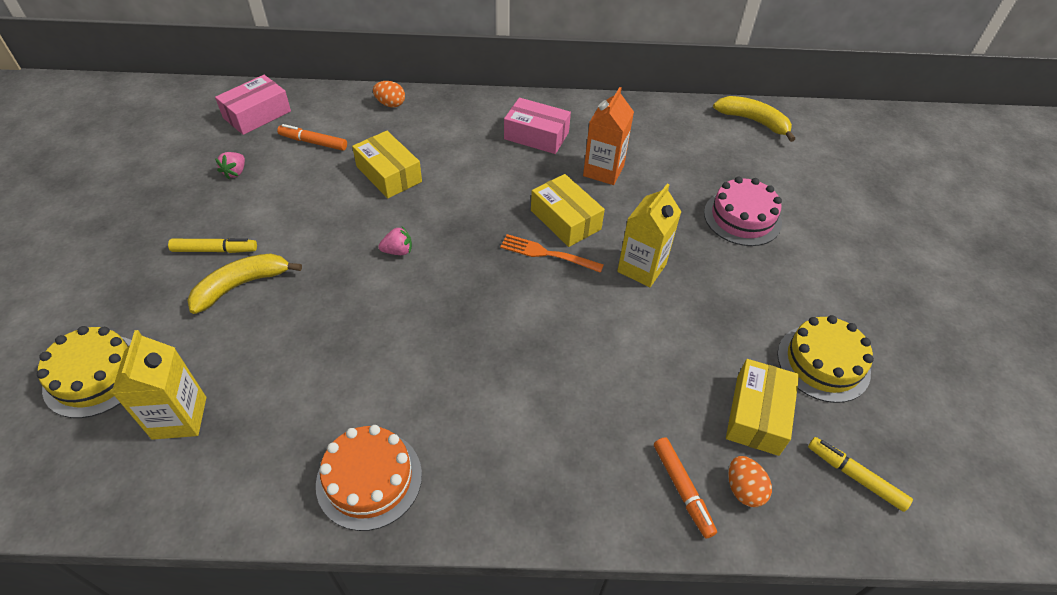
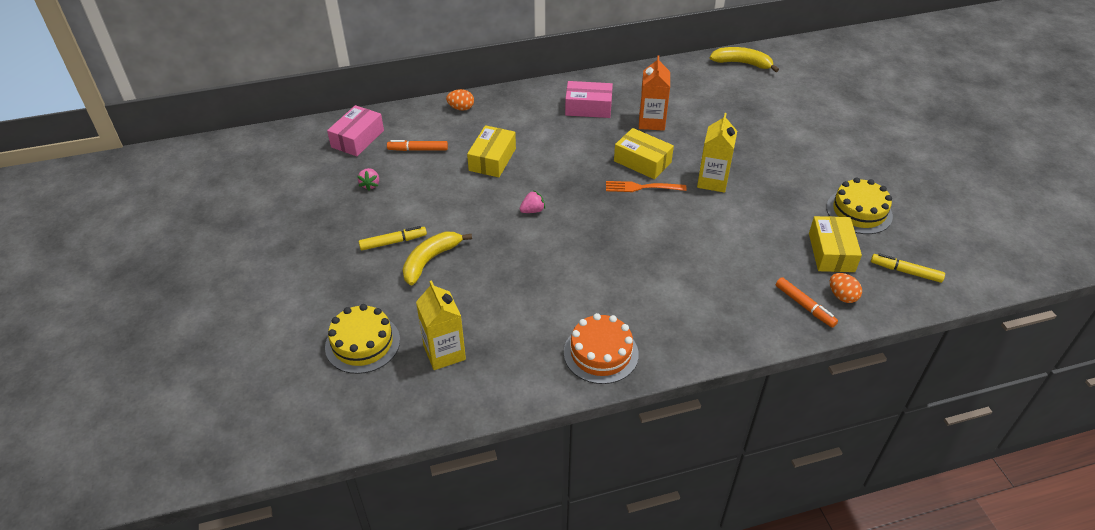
camera: 15 degrees left, 5 degrees down
yellow box [352,131,422,198] -> yellow box turned 75 degrees clockwise [467,125,516,177]
pink cake [704,177,782,246] -> none

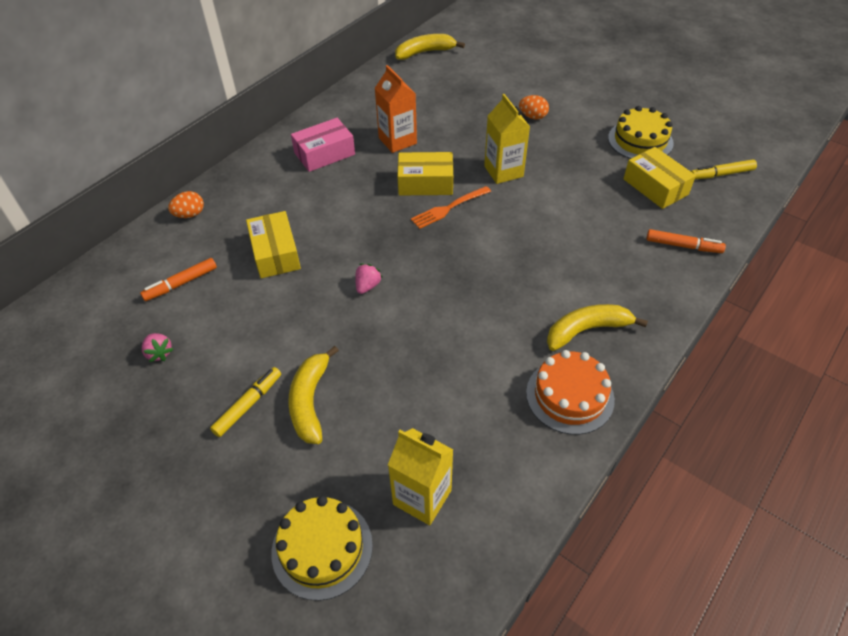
camera: 35 degrees left, 5 degrees up
pink box [327,105,384,156] -> none
orange egg [830,273,862,303] -> orange egg moved to [519,95,549,119]
none -> yellow banana [547,304,648,351]

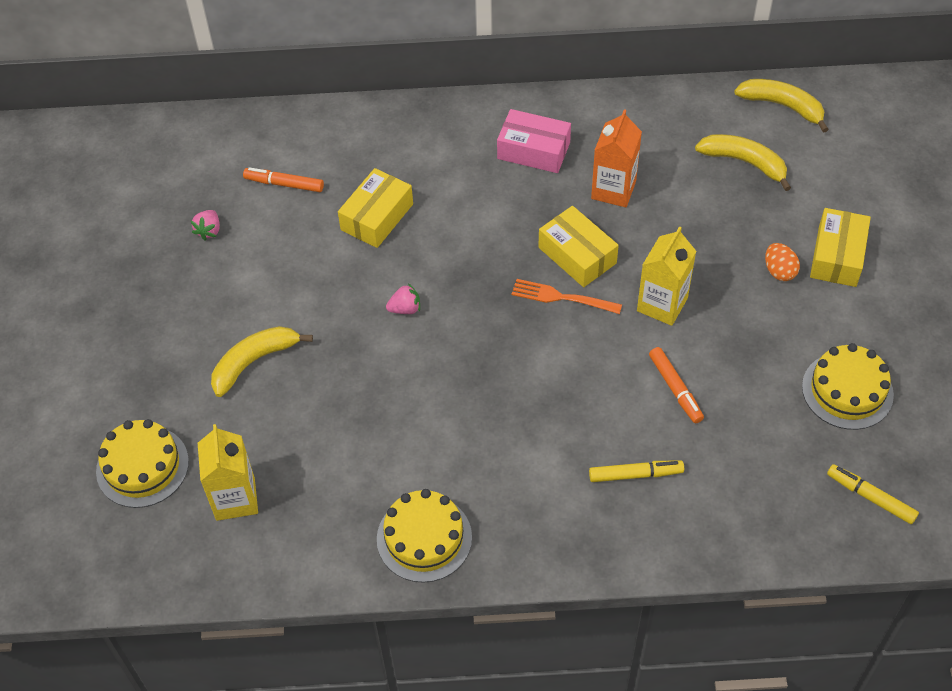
camera: 50 degrees right, 5 degrees up
orange egg [168,191,204,218] -> none
yellow marker [210,367,281,437] -> yellow marker moved to [589,460,684,482]
orange cake [526,350,615,435] -> yellow cake [377,489,472,583]
yellow banana [547,304,648,351] -> yellow banana moved to [695,134,791,191]
yellow box [624,147,696,209] -> yellow box moved to [810,208,871,287]
orange marker [646,229,726,253] -> orange marker moved to [649,347,704,423]

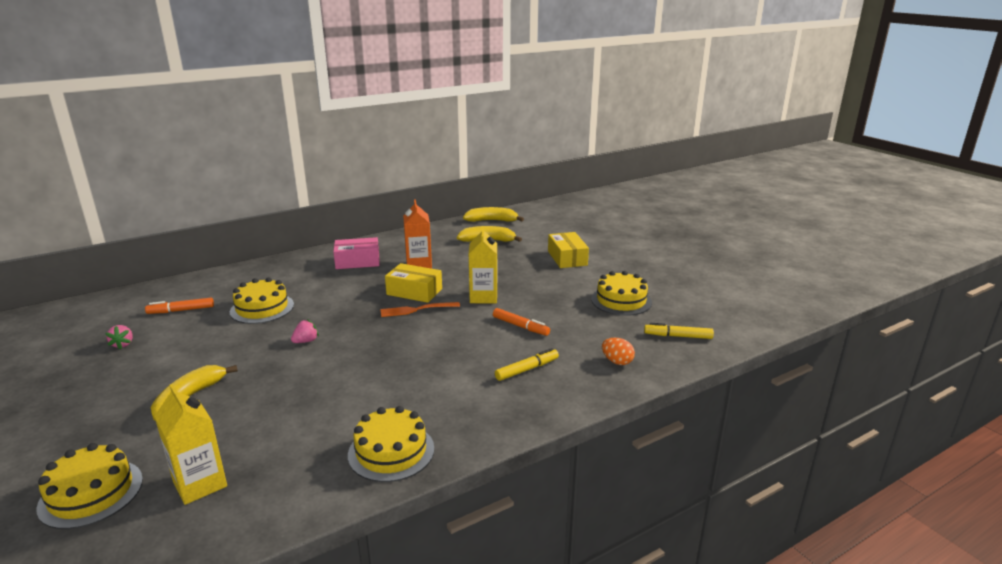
camera: 30 degrees left, 30 degrees down
yellow box [338,168,413,248] -> yellow cake [230,277,294,324]
orange egg [765,243,800,281] -> orange egg moved to [602,338,635,365]

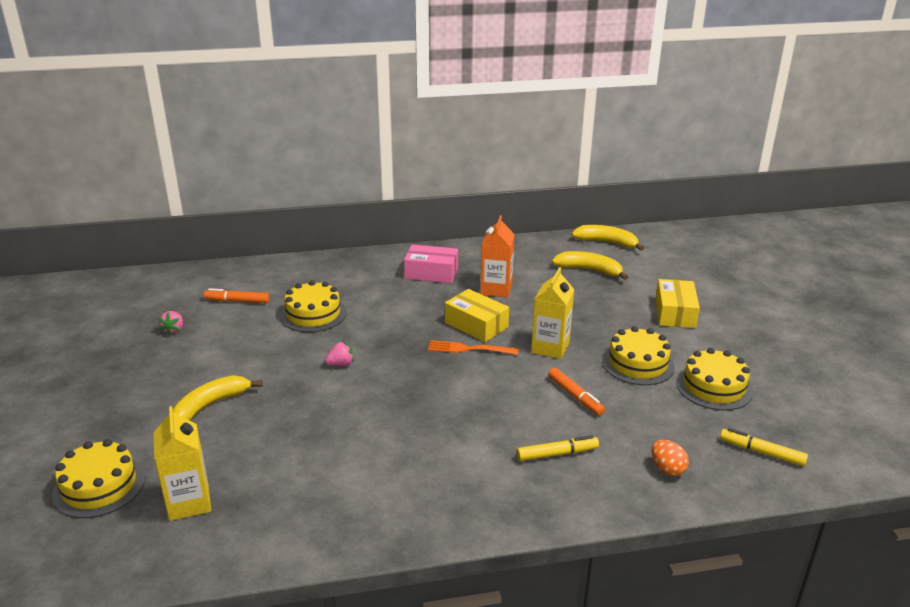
camera: 20 degrees right, 5 degrees up
yellow cake [348,406,434,482] -> yellow cake moved to [602,326,675,385]

